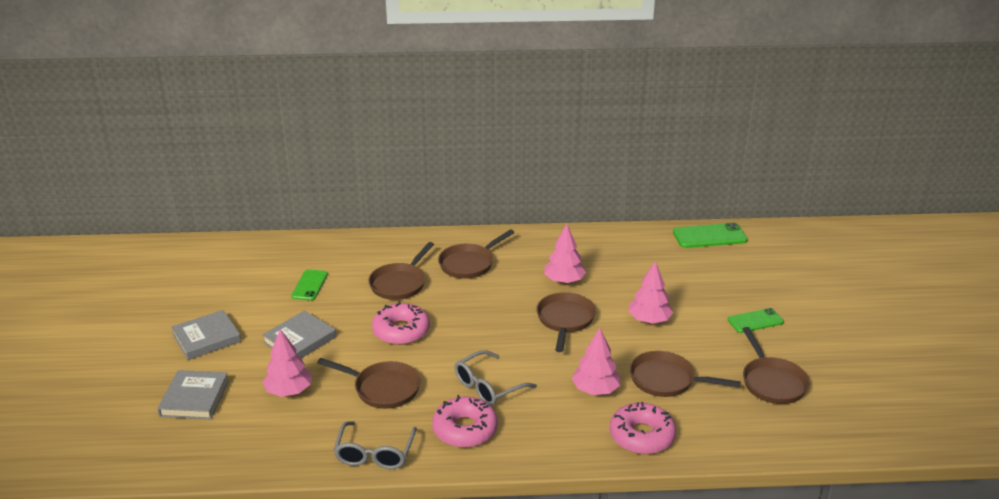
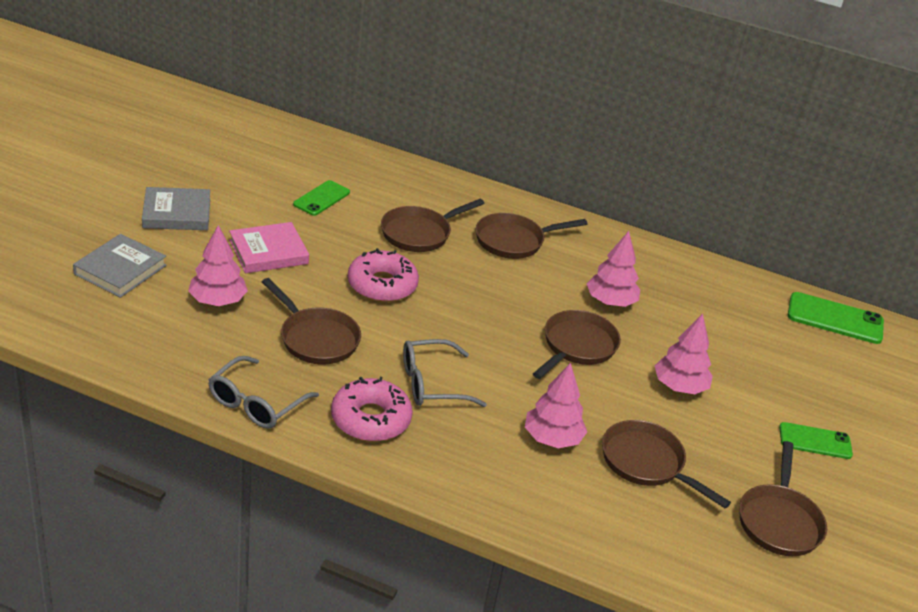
camera: 20 degrees right, 5 degrees up
grey book [262,310,336,358] -> pink book [229,222,309,273]
pink donut [610,402,676,454] -> none

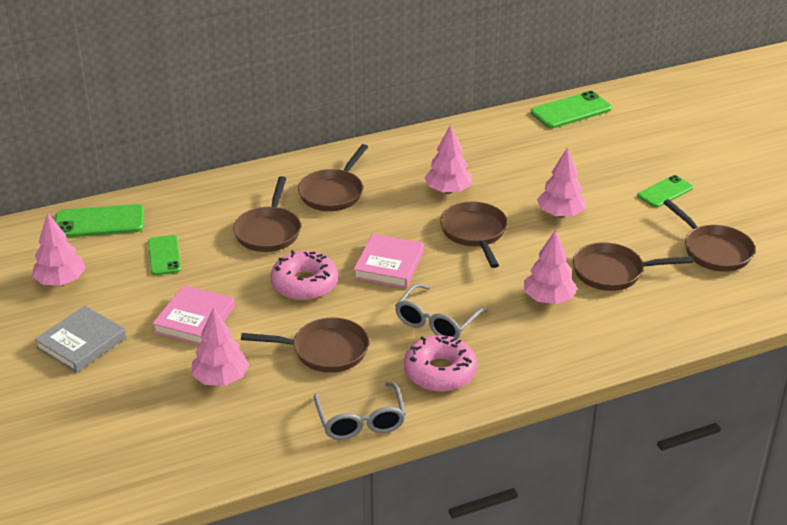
camera: 40 degrees left, 0 degrees up
grey book [73,234,167,298] -> none
none -> pink tree [32,213,86,286]
none -> green phone [55,204,144,237]
none -> pink book [353,234,424,288]

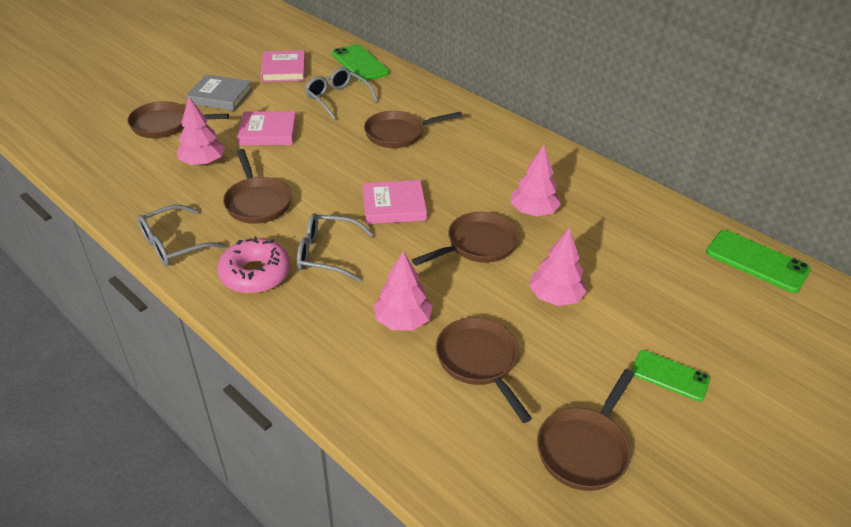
camera: 65 degrees right, 5 degrees up
pink tree [32,213,86,286] -> pink book [260,50,305,82]
green phone [148,235,181,275] -> grey glasses [305,67,378,120]
pink donut [270,250,338,301] -> none
brown pan [298,144,368,211] -> brown pan moved to [127,101,229,138]

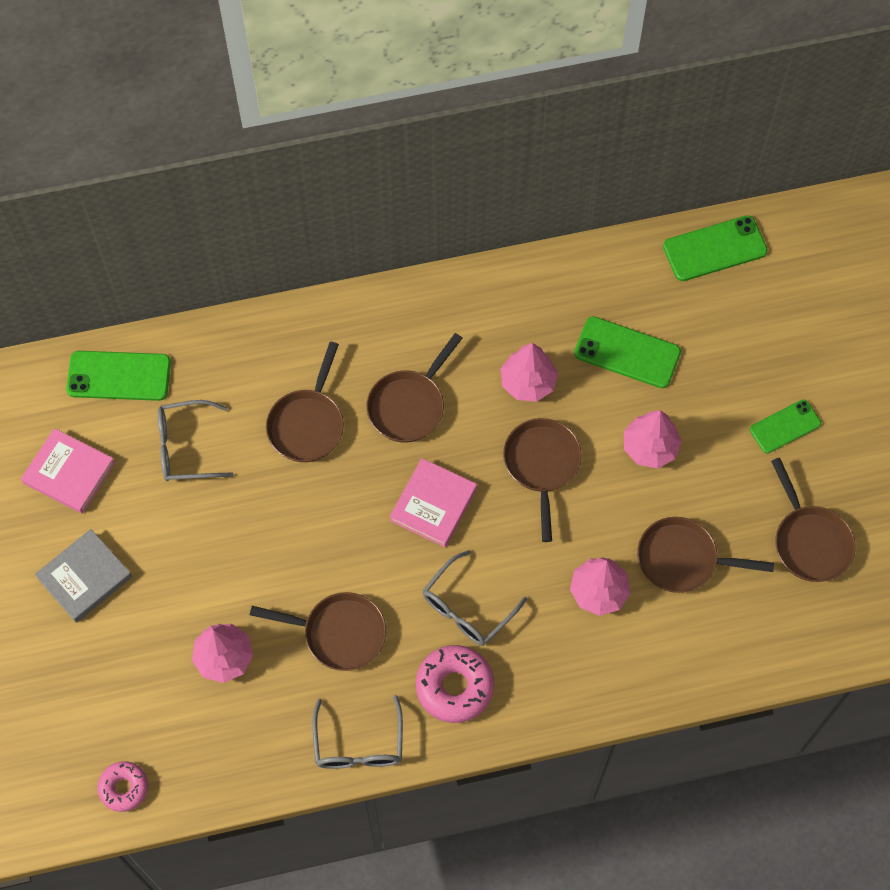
camera: 55 degrees left, 25 degrees up
brown pan [127,101,229,138] -> brown pan moved to [366,333,462,442]
pink book [237,111,297,145] -> none
none -> pink donut [97,761,148,812]
none -> green phone [574,316,681,388]

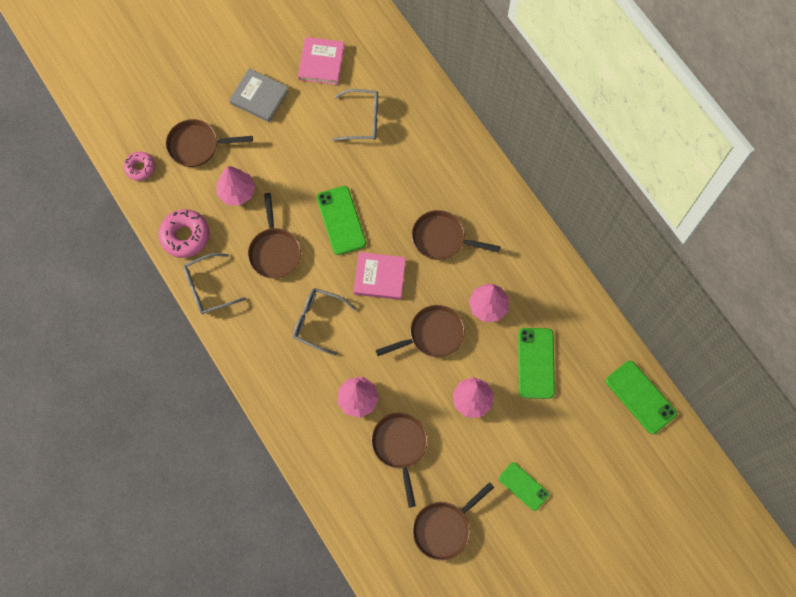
camera: 70 degrees right, 5 degrees up
green phone [66,351,171,401] -> green phone moved to [317,186,366,255]
grey glasses [158,400,234,481] -> grey glasses turned 120 degrees clockwise [332,89,378,141]
brown pan [266,342,344,462] -> brown pan moved to [166,119,253,167]
pink donut [416,645,494,723] -> pink donut moved to [158,209,210,258]

